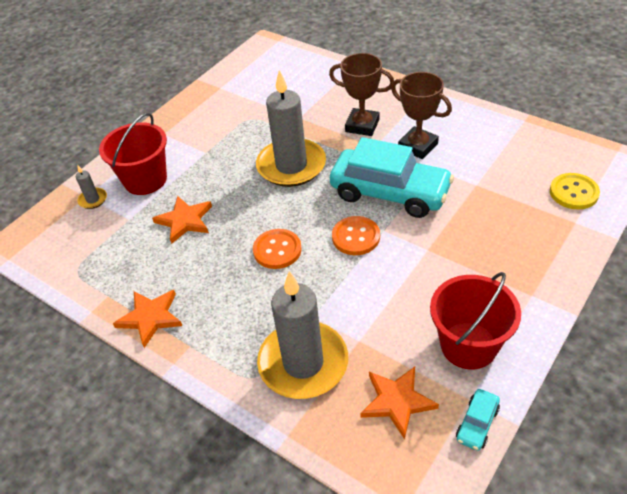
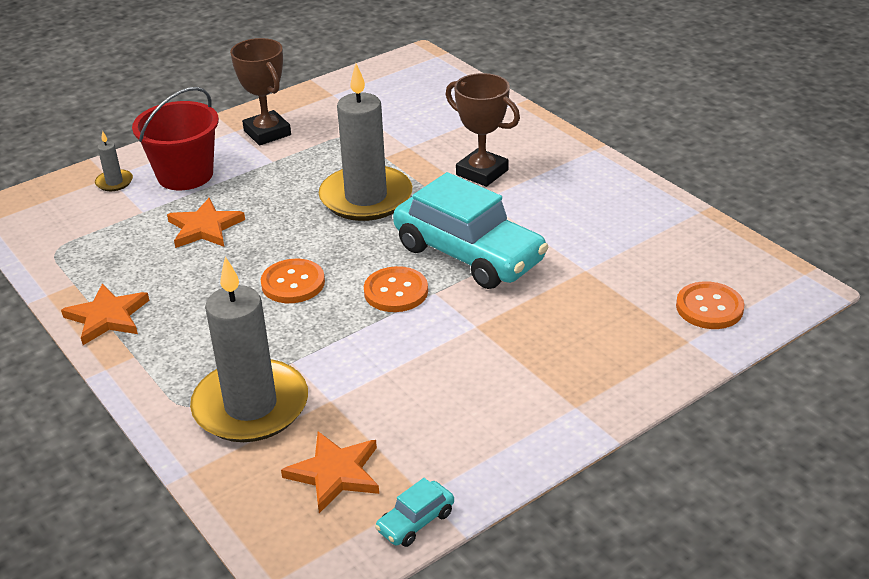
camera: 15 degrees right, 10 degrees down
brown trophy [391,72,452,159] -> brown trophy moved to [230,38,291,145]
red bucket [430,272,521,370] -> none
yellow button [550,173,600,210] -> orange button [676,281,745,329]

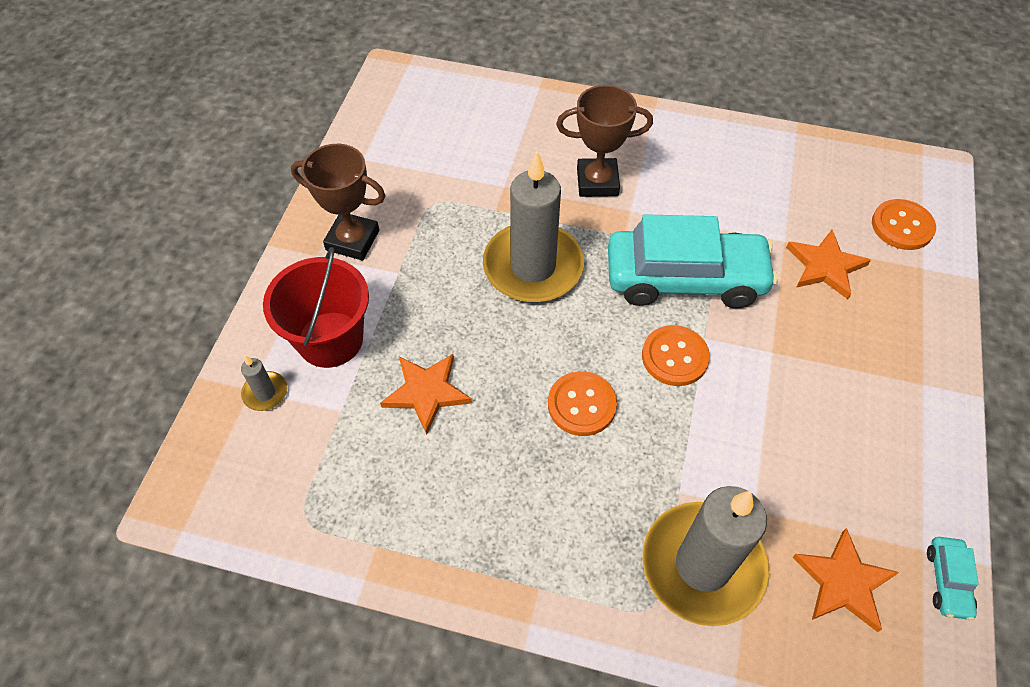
camera: 40 degrees left, 20 degrees up
orange star [61,283,150,345] -> orange star moved to [786,229,871,299]

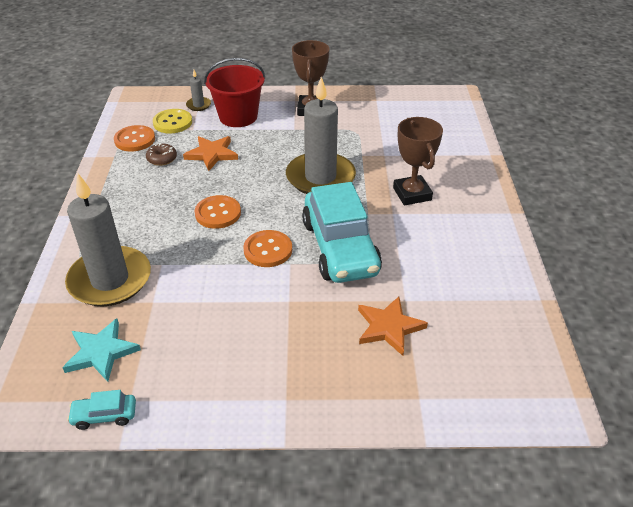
camera: 75 degrees right, 15 degrees down
orange star [792,528,899,632] -> turquoise star [63,318,141,382]
orange button [872,199,936,250] -> orange button moved to [114,125,155,151]
none -> brown donut [146,143,177,166]
none -> yellow button [153,109,192,133]

